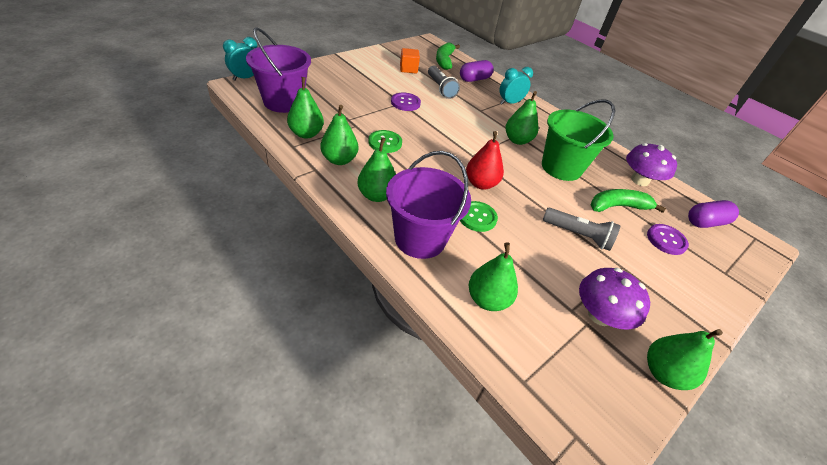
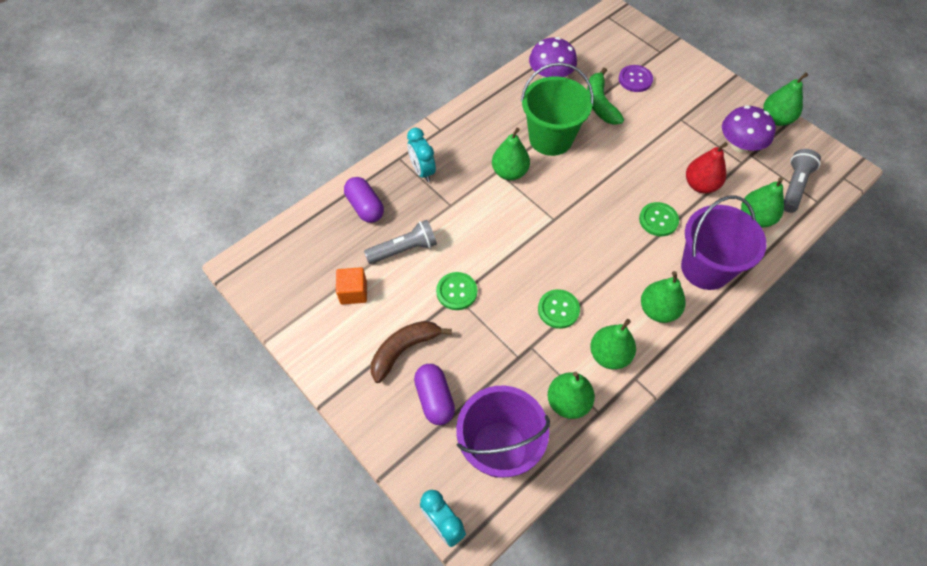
camera: 85 degrees left, 15 degrees up
purple button [391,92,421,111] -> green button [436,272,477,310]
green banana [436,42,460,70] -> none
red pear [466,131,504,190] -> red pear moved to [686,142,728,193]
grey flashlight [543,208,621,251] -> grey flashlight moved to [784,149,821,213]
purple capsule [688,200,739,228] -> purple capsule moved to [414,364,455,425]
none -> brown banana [371,321,452,383]

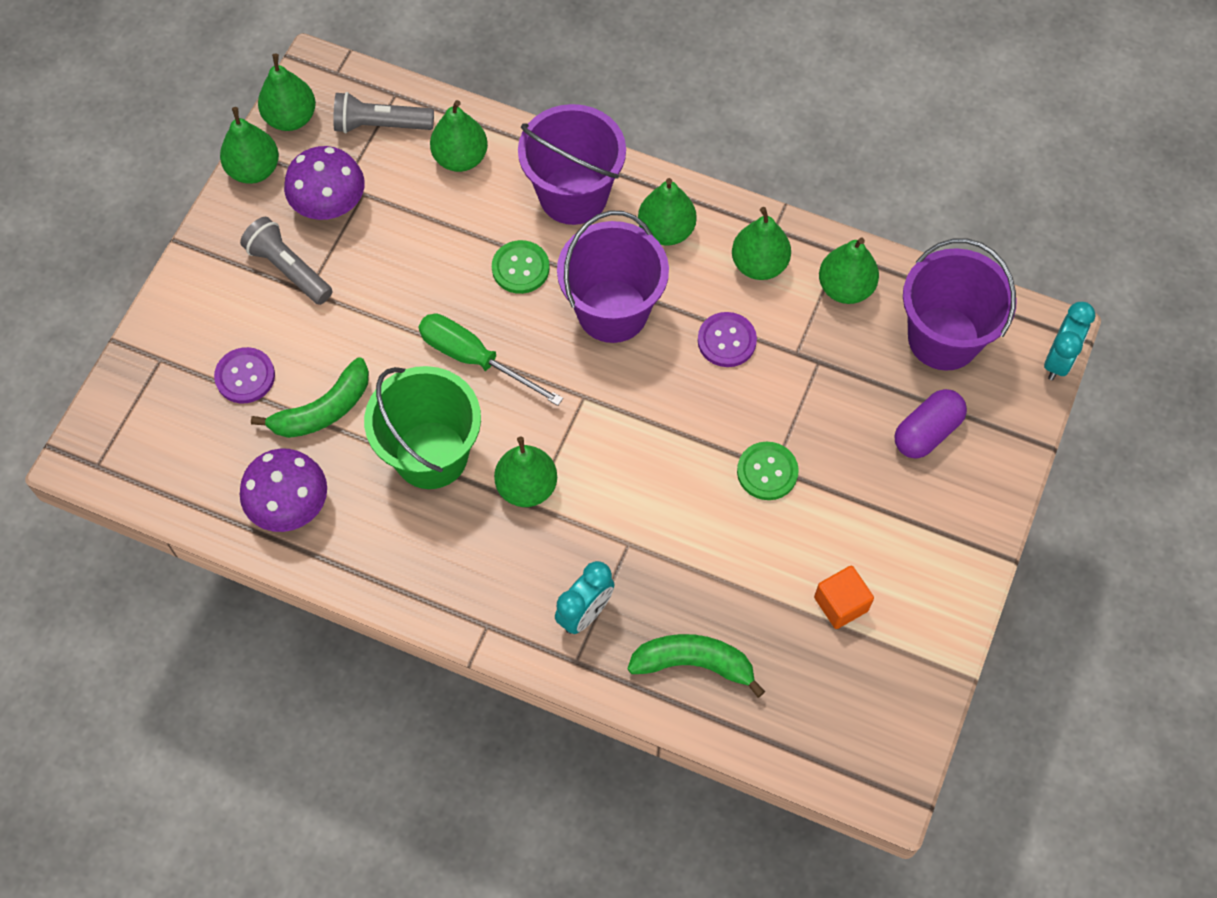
camera: 115 degrees left, 5 degrees up
purple capsule [344,177,384,223] -> green banana [628,634,765,698]
grey flashlight [364,220,437,264] -> grey flashlight moved to [240,217,332,305]
brown banana [371,321,452,383] -> none
green button [538,289,580,329] -> purple button [698,312,757,367]
red pear [686,142,728,193] -> none
none -> green pear [258,54,316,131]
none -> green screwdriver [419,314,563,406]
none -> purple bucket [557,211,669,343]

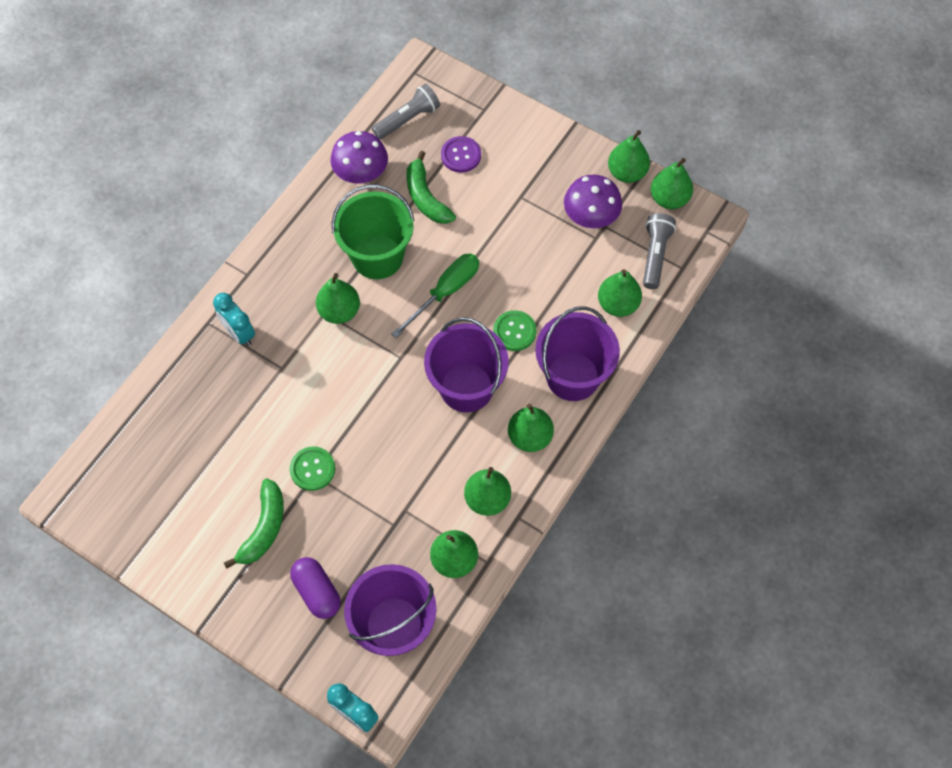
camera: 100 degrees right, 0 degrees up
grey flashlight [240,217,332,305] -> grey flashlight moved to [372,84,440,139]
green banana [628,634,765,698] -> green banana moved to [224,478,284,569]
purple button [698,312,757,367] -> none
orange cube [814,566,874,629] -> none

